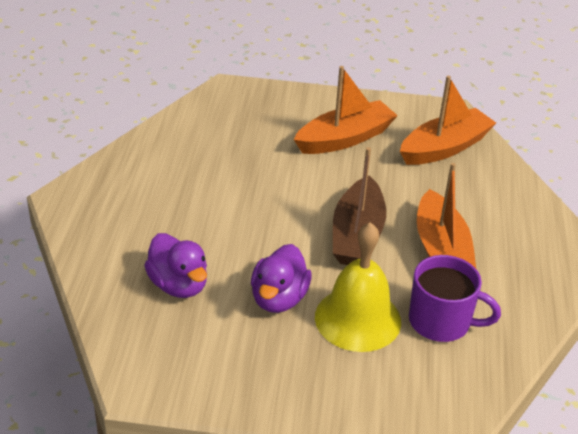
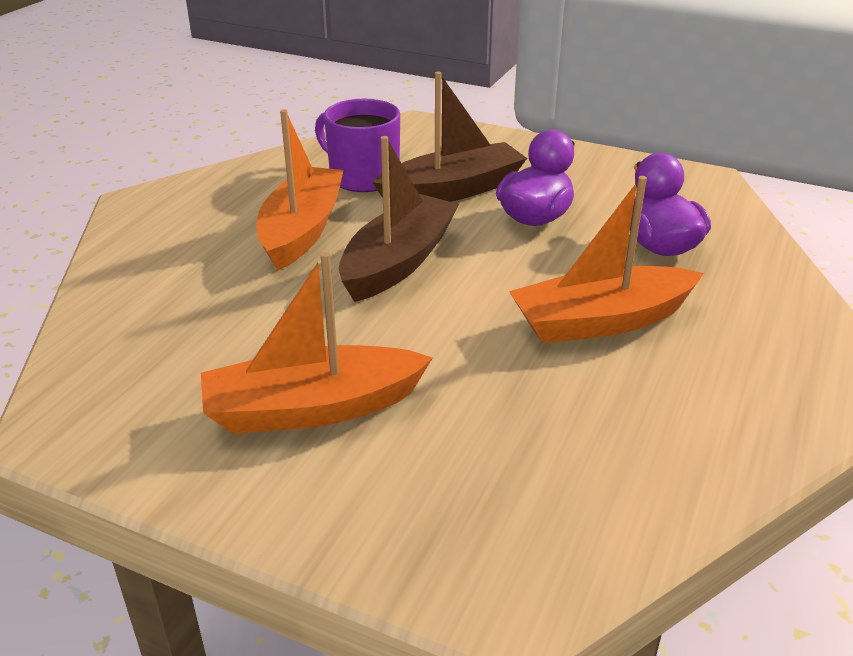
camera: 160 degrees left, 5 degrees down
yellow bell [315,222,401,352] -> brown boat [372,72,527,202]
orange boat [400,76,496,165] -> orange boat moved to [509,176,704,343]

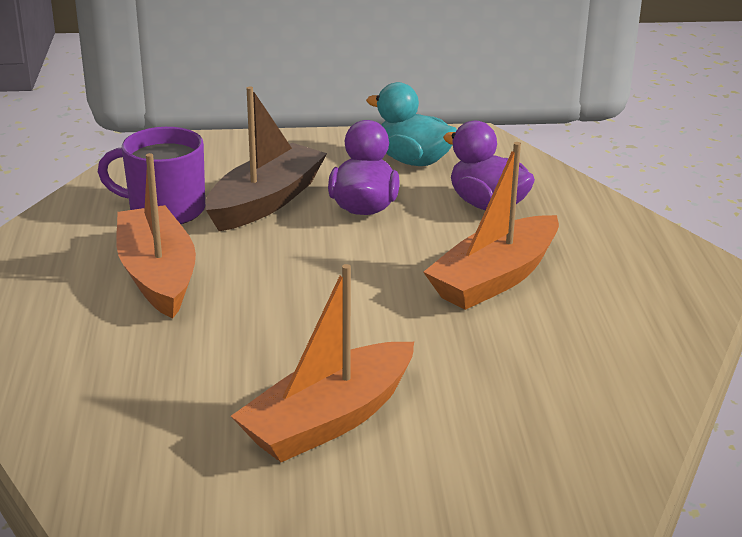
camera: 30 degrees left, 5 degrees down
brown boat [339,136,459,302] -> none
none -> turquoise duck [366,82,457,166]

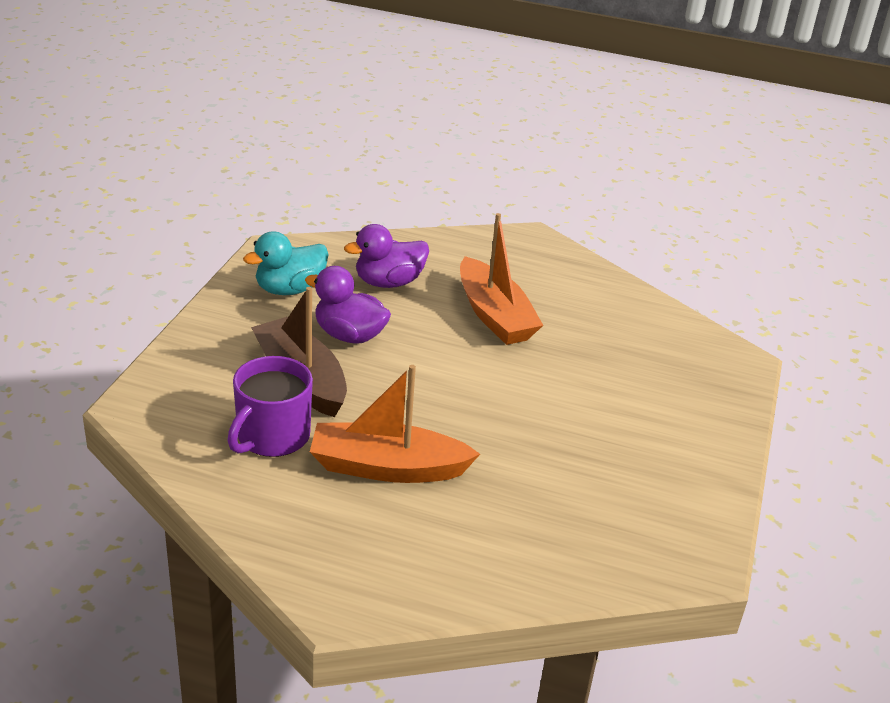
camera: 70 degrees left, 5 degrees up
orange boat [231,264,414,462] -> none

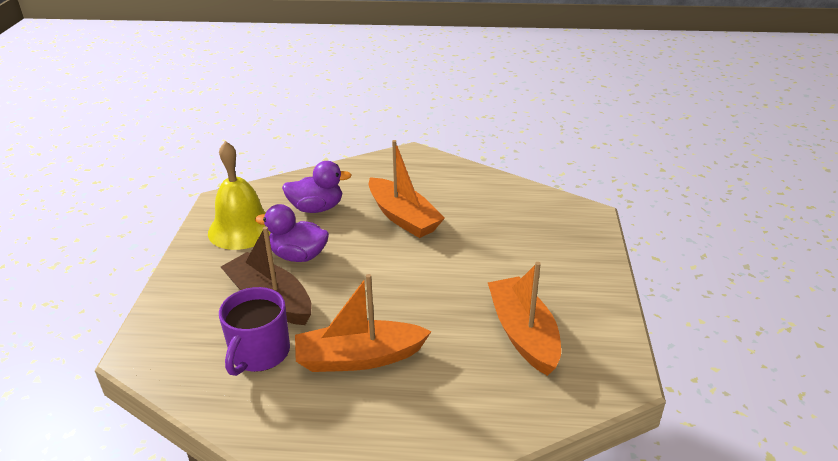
camera: 10 degrees left, 0 degrees up
turquoise duck [243,231,329,295] -> yellow bell [208,141,271,250]
purple duck [344,224,429,288] -> purple duck turned 150 degrees counterclockwise [282,161,352,213]
none -> orange boat [488,262,561,376]

